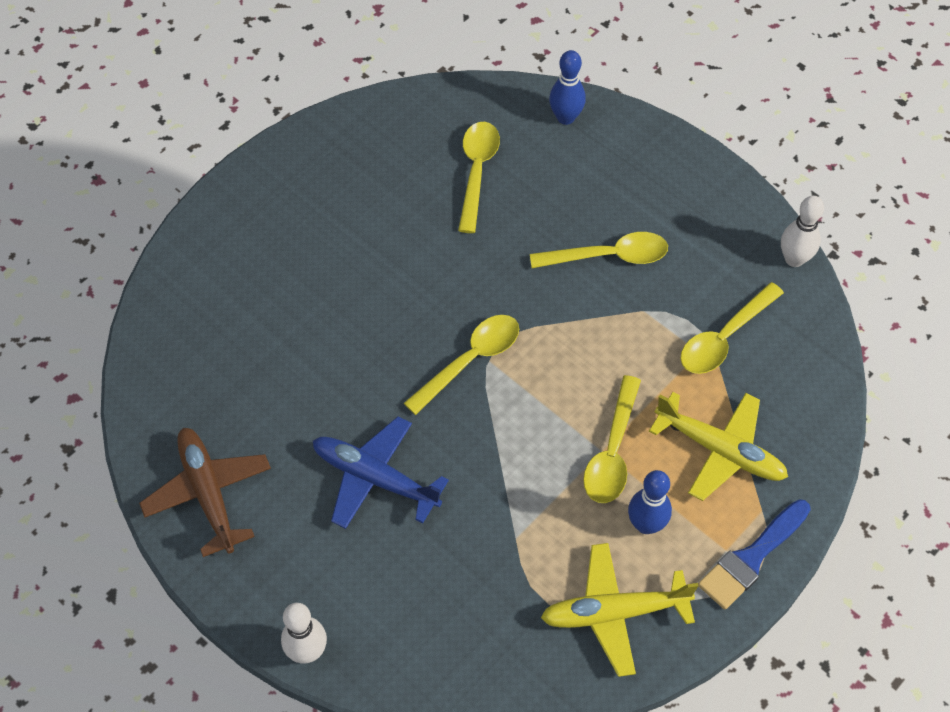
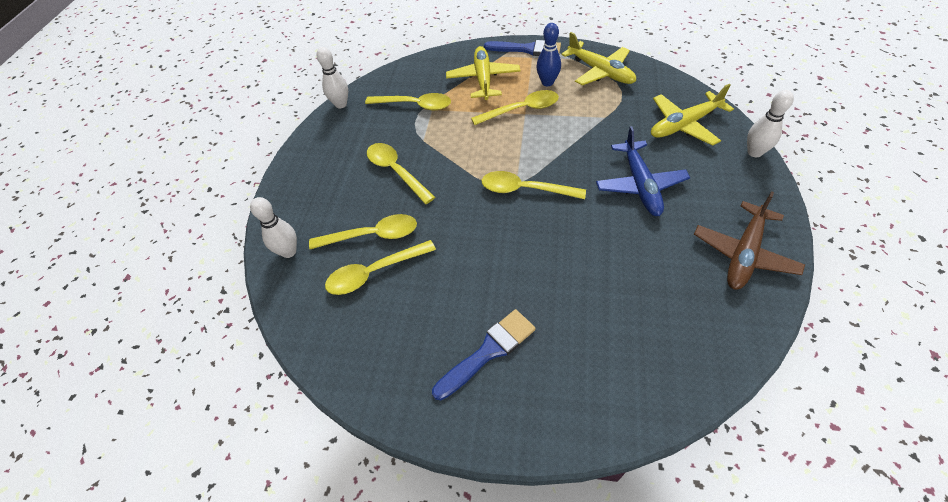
camera: 120 degrees left, 5 degrees down
blue bowling pin [549,50,586,125] -> white bowling pin [250,197,297,258]
none -> yellow spoon [309,214,417,249]
none -> blue brush [432,309,536,400]
none -> yellow plane [651,84,734,146]

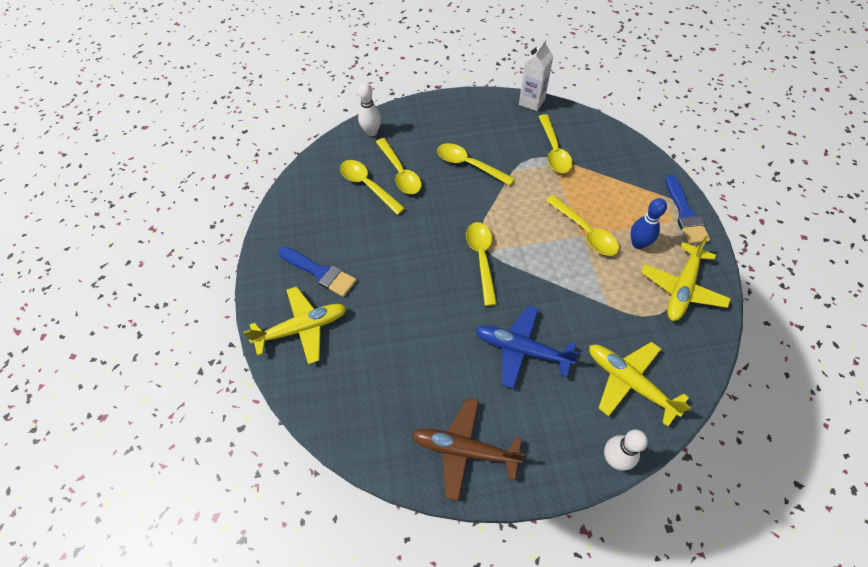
camera: 70 degrees right, 5 degrees up
white bowling pin [316,47,348,108] -> white carton [519,39,553,111]
yellow spoon [367,143,435,204] -> yellow spoon turned 90 degrees counterclockwise [437,143,515,186]
yellow plane [446,46,520,100] -> yellow plane moved to [243,286,347,364]
blue plane [596,126,690,216] -> blue plane turned 45 degrees clockwise [475,305,580,389]

